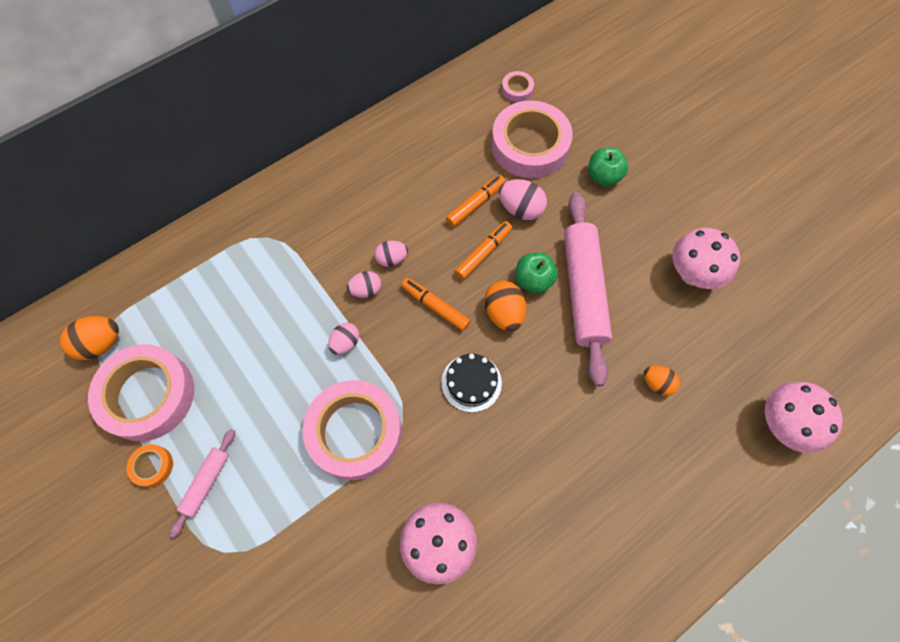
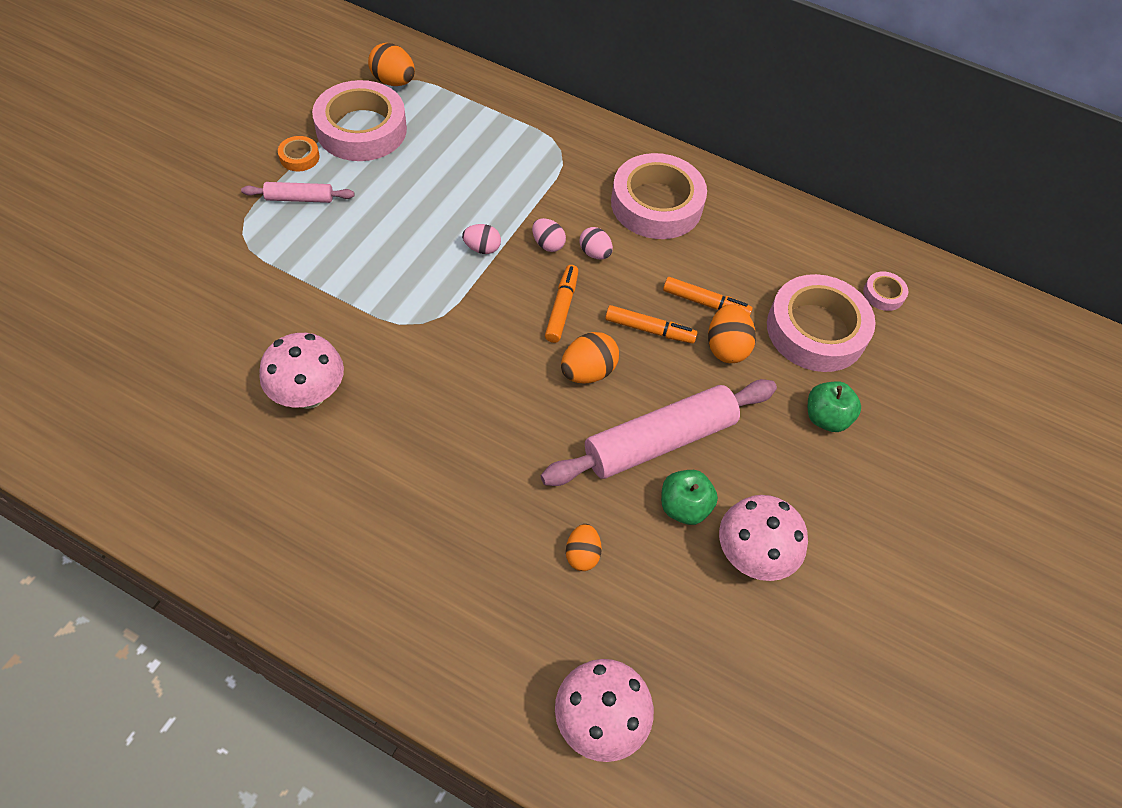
camera: 60 degrees right, 10 degrees down
pink tape [302,380,402,480] -> pink tape moved to [611,153,707,239]
black cake [442,354,502,412] -> none
pink egg [499,179,547,220] -> orange egg [708,304,756,363]
green apple [515,253,558,294] -> green apple moved to [661,470,718,525]

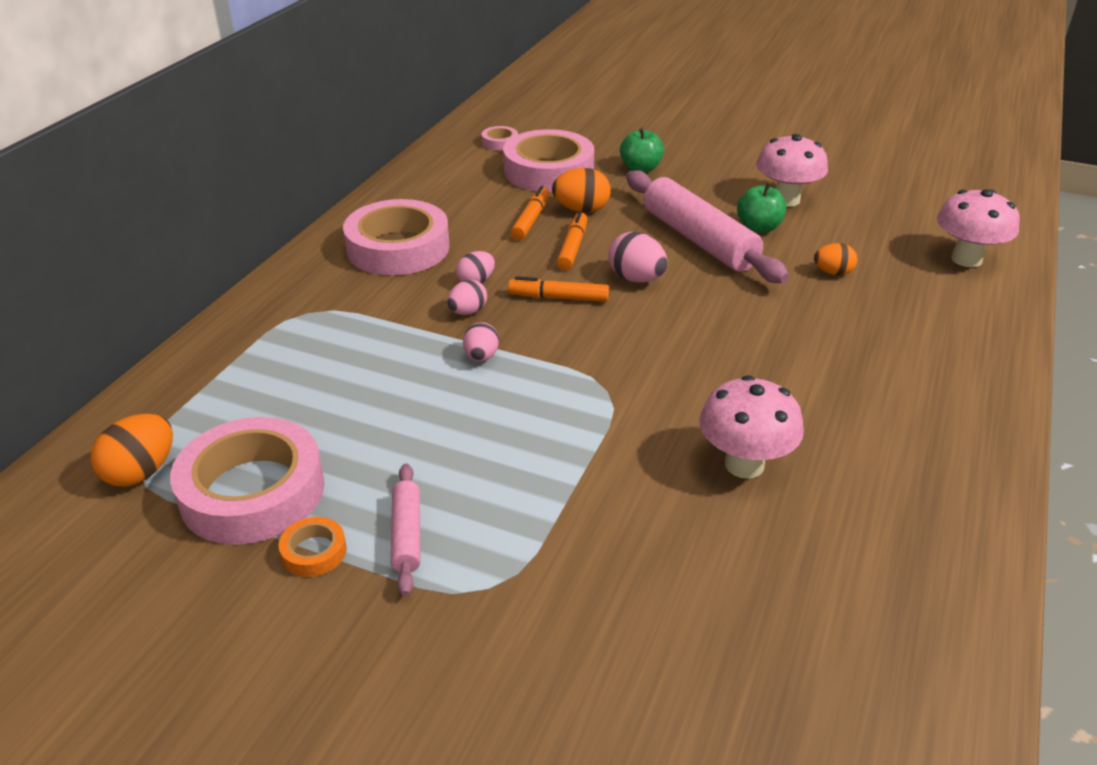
camera: 90 degrees left, 20 degrees down
orange egg [561,332,619,384] -> pink egg [608,232,668,282]

